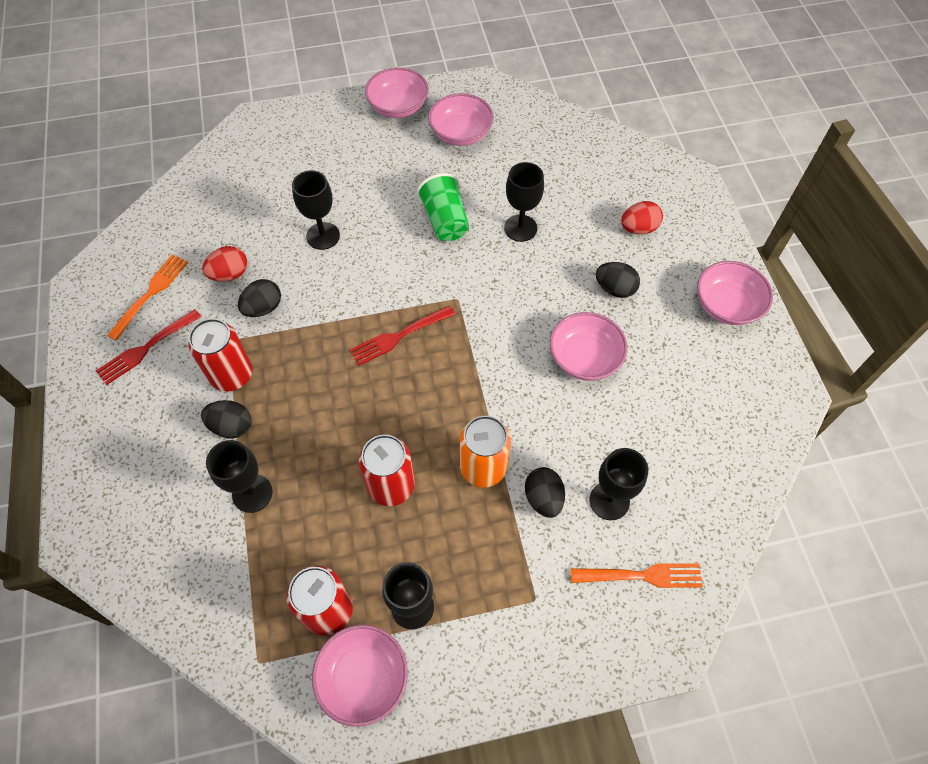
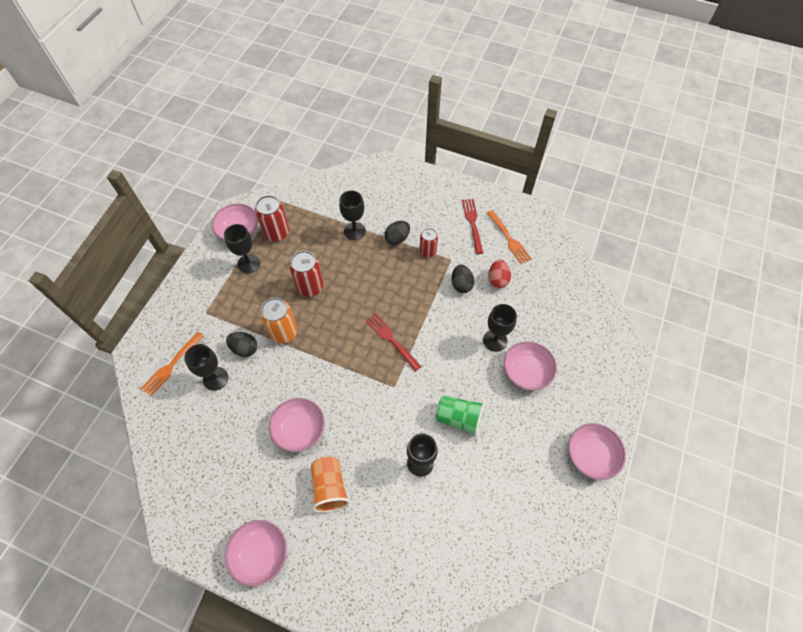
camera: 125 degrees right, 0 degrees up
red can [189,318,253,392] -> red can [420,228,438,257], size x0.64
red fork [350,306,455,366] -> red fork turned 45 degrees counterclockwise [366,313,422,372]
pink bowl [428,93,494,146] -> pink bowl moved to [504,341,557,391]
black egg [596,262,640,298] -> orange cup [311,456,350,513]
red egg [621,201,663,235] -> none

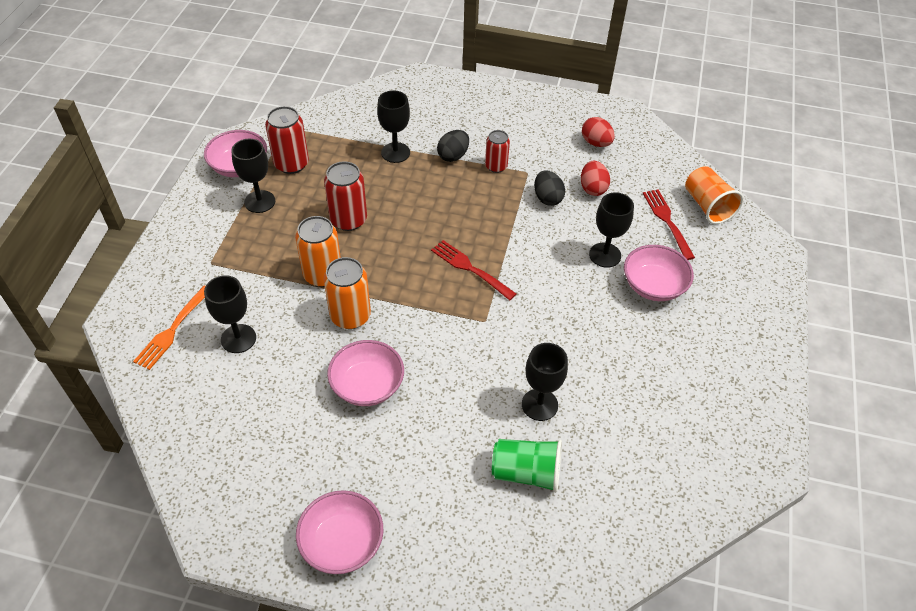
camera: 10 degrees left, 10 degrees down
black egg [226,332,257,357] -> none
orange cup [311,456,350,513] -> orange cup moved to [685,166,743,224]
green cup [436,395,486,437] -> green cup moved to [492,439,562,493]
red fork [462,199,483,254] -> red fork moved to [643,189,695,260]
orange fork [487,210,532,264] -> red egg [582,117,615,147]
pink bowl [568,423,626,480] -> none
none -> orange can [324,257,371,329]

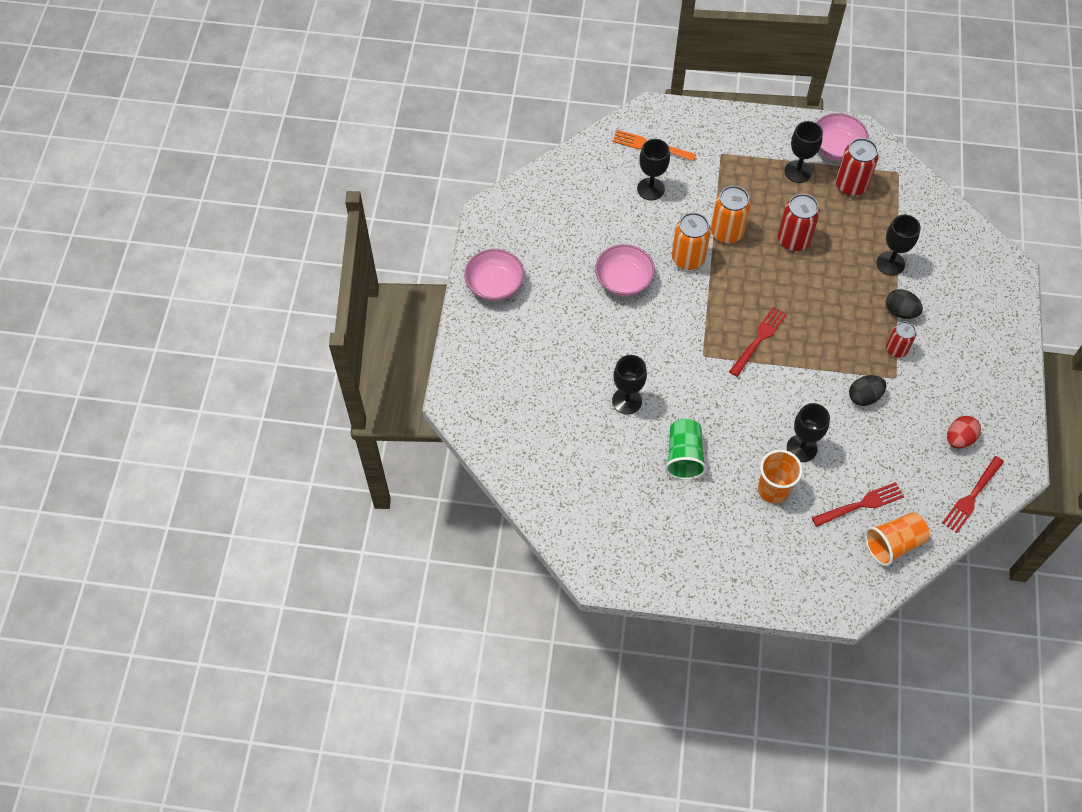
camera: 85 degrees right, 10 degrees up
green cup [492,439,562,493] -> green cup moved to [665,419,707,480]
red egg [581,161,610,196] -> none
pink bowl [624,245,694,301] -> orange cup [758,450,803,504]
none -> red fork [942,456,1004,533]

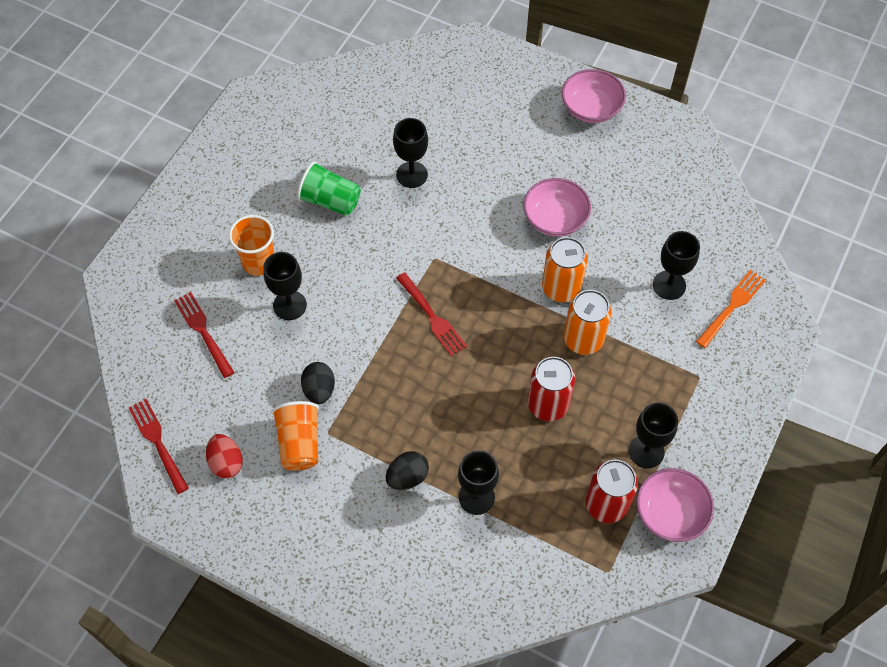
camera: 110 degrees right, 0 degrees up
red fork [812,482,904,527] -> red fork turned 150 degrees clockwise [174,292,235,378]
orange cup [865,512,929,566] -> orange cup moved to [272,401,319,471]
red can [886,321,916,358] -> none

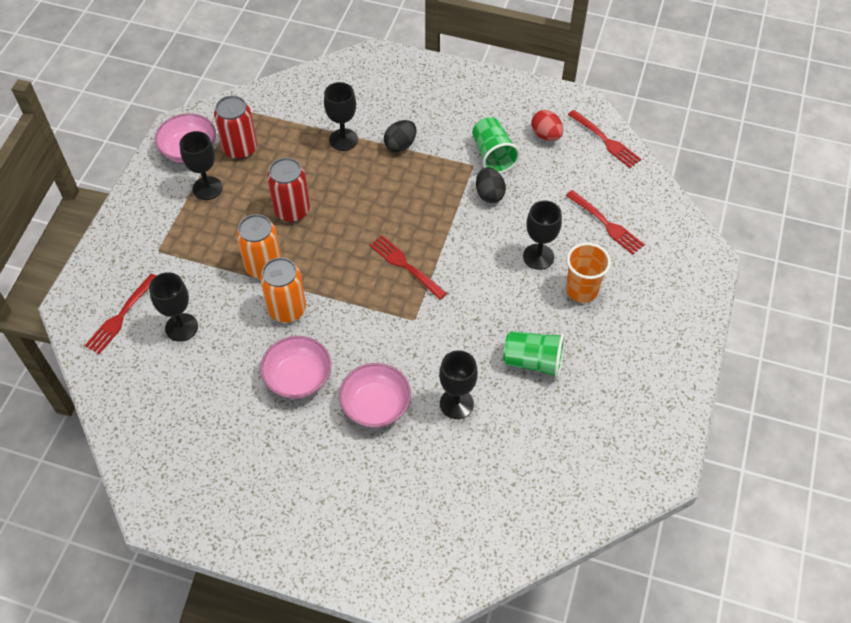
camera: 170 degrees right, 5 degrees down
orange cup [272,401,319,471] -> green cup [472,117,520,173]
pink bowl [562,69,626,123] -> pink bowl moved to [339,363,411,428]
orange fork [696,270,766,348] -> red fork [84,274,156,354]

